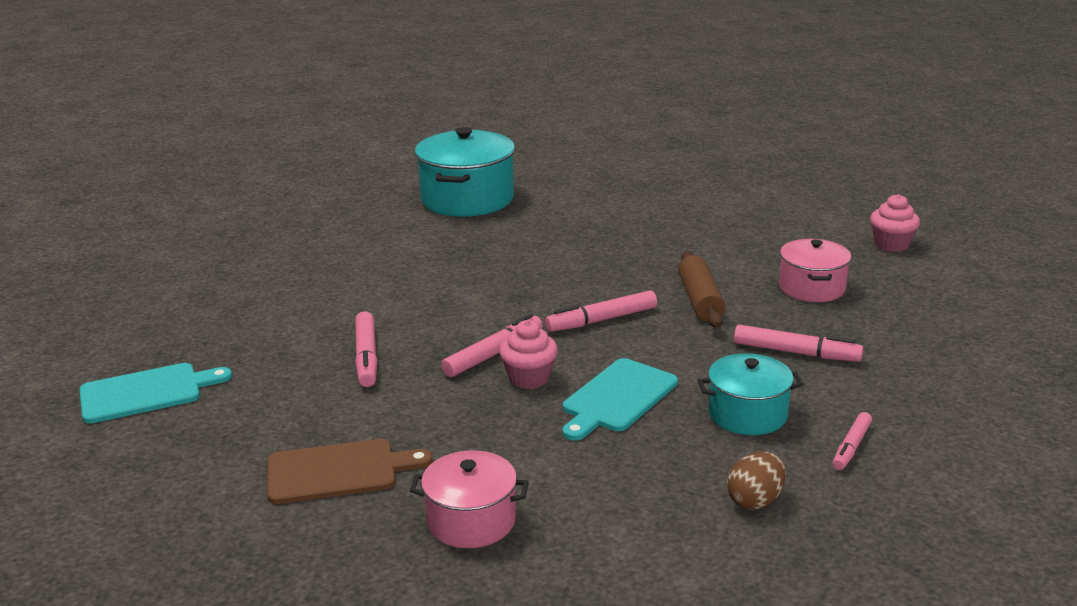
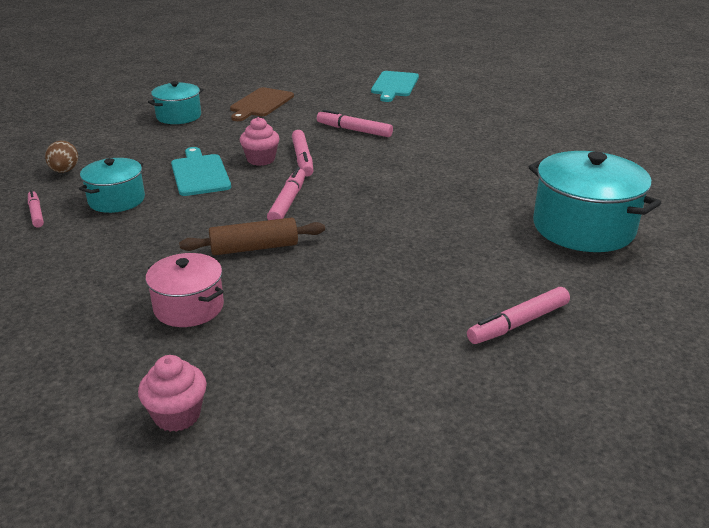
camera: 125 degrees right, 5 degrees up
pink pot [410,450,529,548] -> turquoise pot [148,81,203,124]
brown rolling pin [678,251,725,328] -> brown rolling pin turned 45 degrees counterclockwise [179,218,325,255]
pink marker [734,325,864,362] -> pink marker moved to [467,287,570,344]

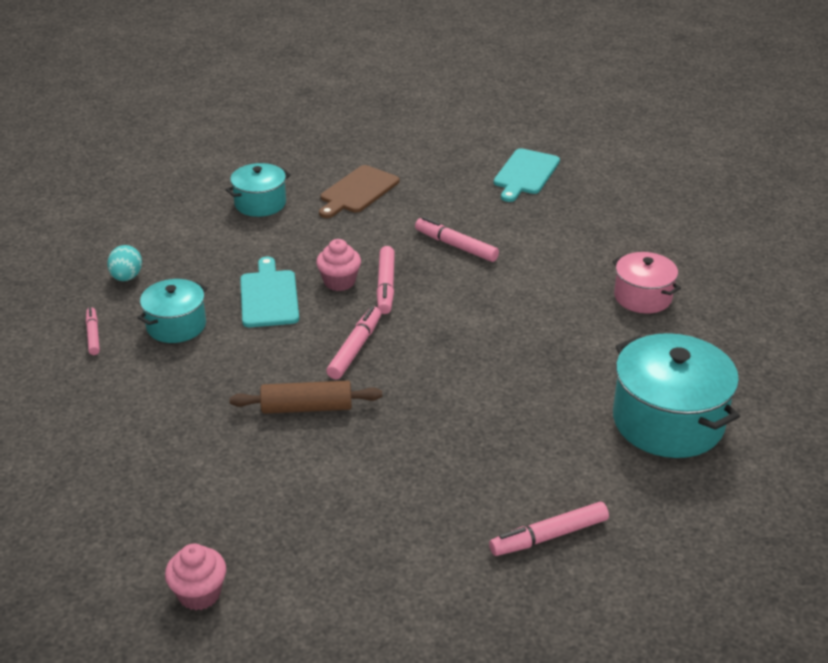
camera: 10 degrees right, 5 degrees up
brown egg [45,141,78,173] -> turquoise egg [107,245,142,281]
pink pot [146,253,224,327] -> pink pot moved to [612,252,681,313]

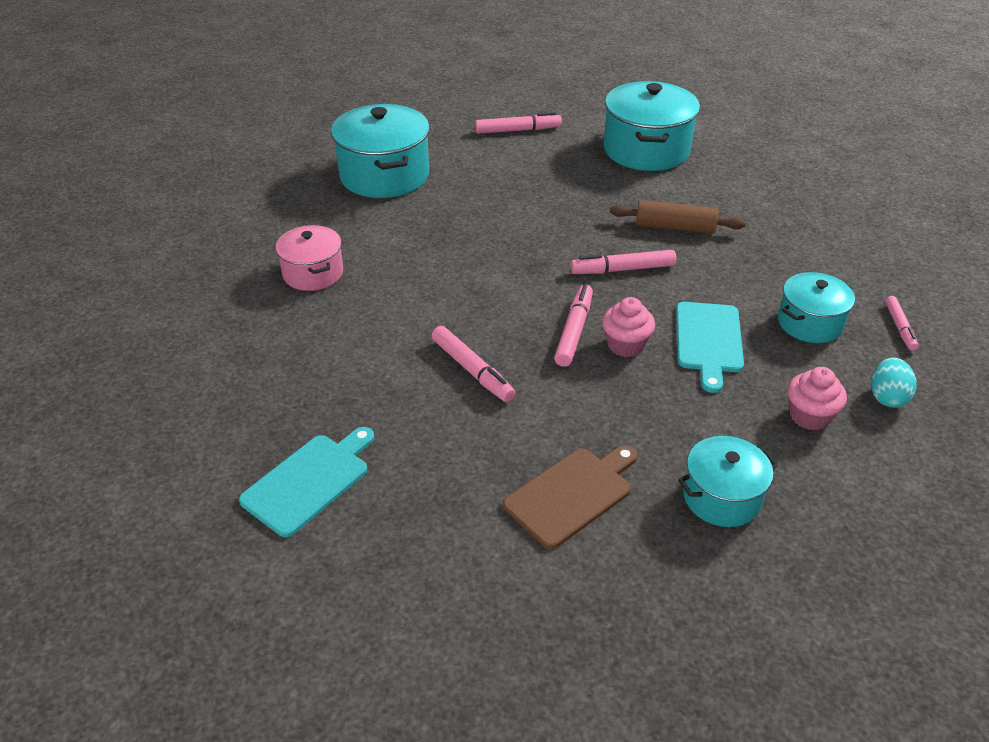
camera: 165 degrees left, 5 degrees up
pink cupcake [165,543,226,610] -> pink cupcake moved to [788,367,847,431]
pink marker [326,306,381,379] -> pink marker turned 45 degrees clockwise [571,250,676,274]
none -> turquoise pot [604,81,700,171]

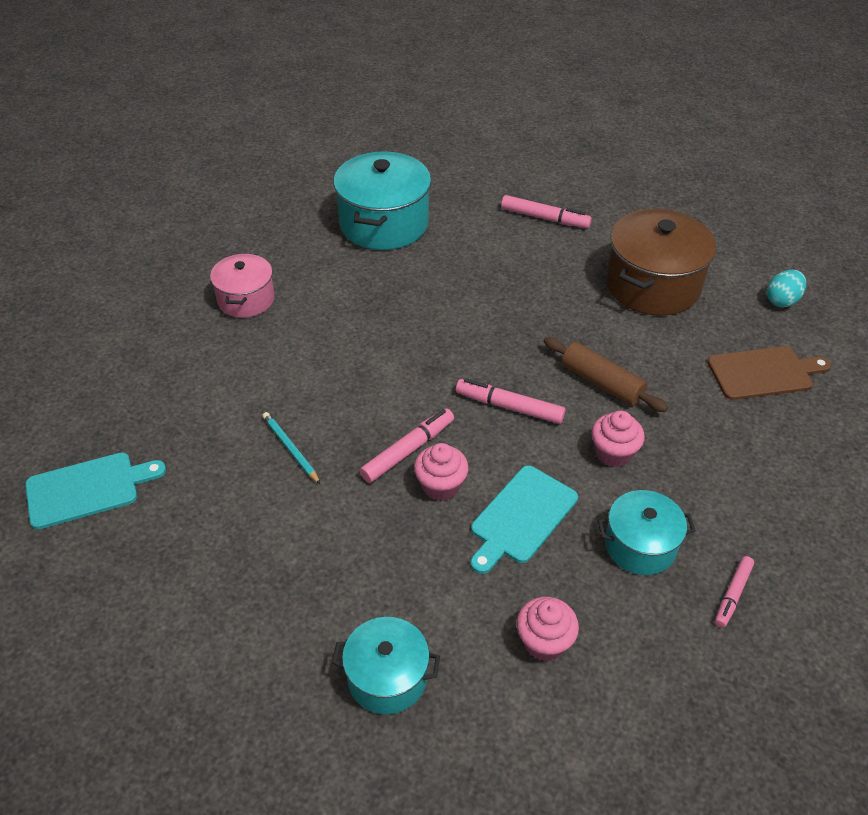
camera: 30 degrees right, 5 degrees up
pink marker [432,326,516,402] -> turquoise pencil [262,412,320,484]
brown cutting board [503,445,637,549] -> brown cutting board moved to [707,346,831,400]
turquoise pot [604,81,700,171] -> brown pot [606,209,716,316]
turquoise egg [871,358,917,408] -> turquoise egg moved to [767,270,806,307]
none -> pink cupcake [591,411,645,467]

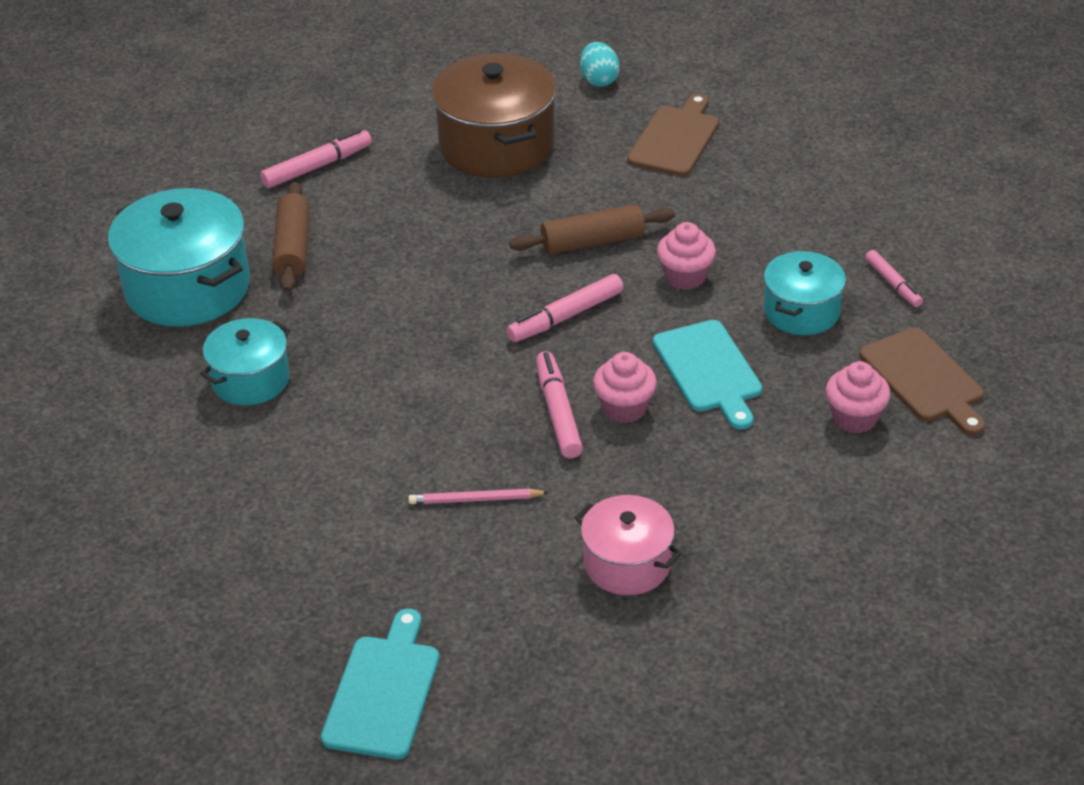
camera: 55 degrees left, 5 degrees down
pink pot [210,253,275,318] -> pink pot moved to [575,495,682,595]
turquoise pencil [262,412,320,484] -> pink pencil [408,489,549,504]
turquoise pot [332,617,440,714] -> turquoise pot moved to [200,318,291,406]
none -> brown rolling pin [272,182,310,292]
none -> brown cutting board [859,327,986,436]

